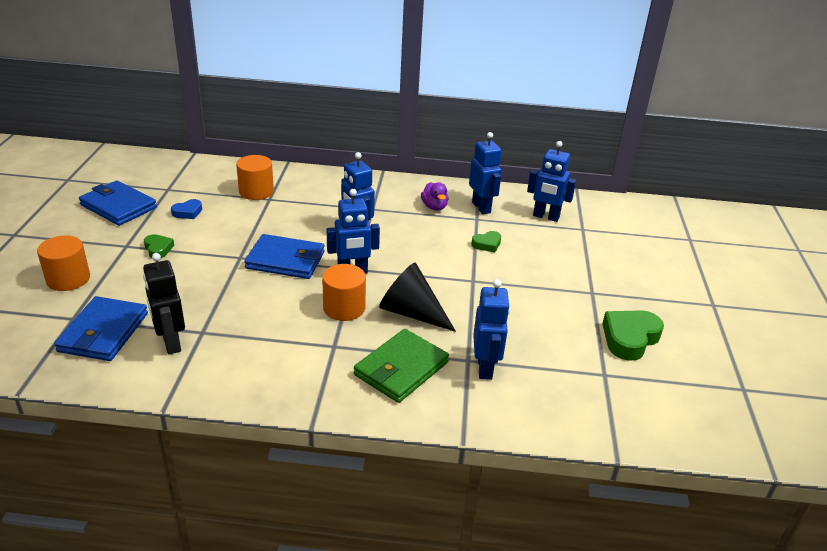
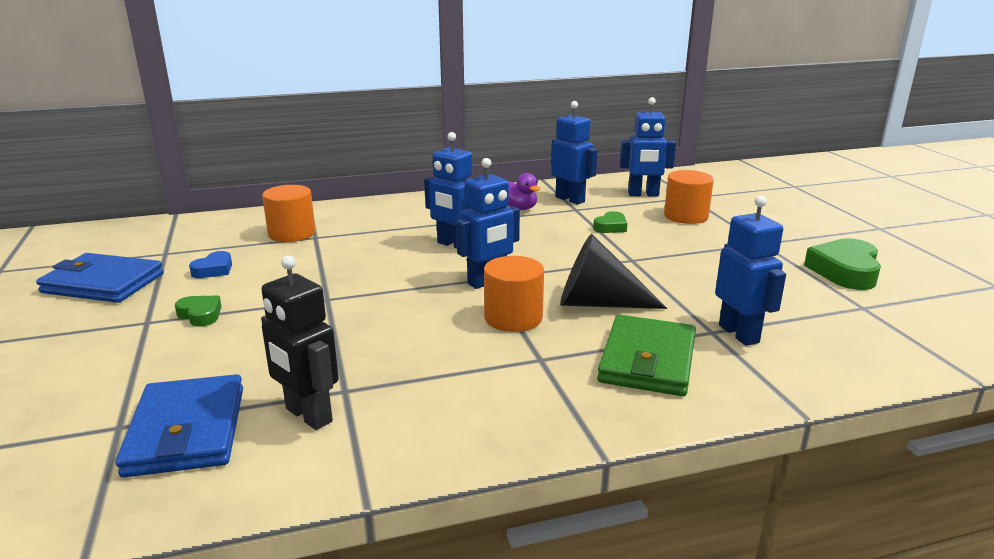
camera: 20 degrees left, 10 degrees down
orange cylinder [37,235,90,291] -> orange cylinder moved to [664,170,714,224]
blue wallet [244,234,325,279] -> none

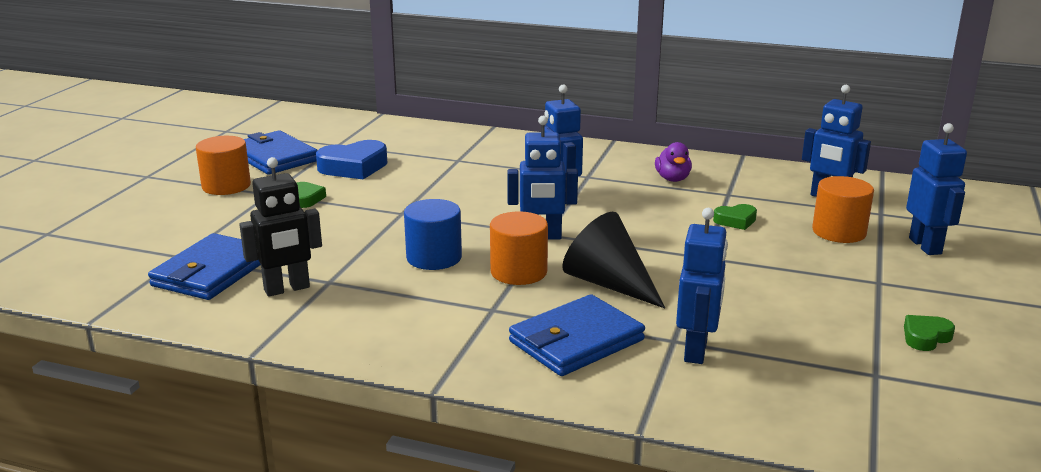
camera: 35 degrees right, 0 degrees up
blue heart [189,251,232,278] -> blue heart [316,140,387,179], size x1.83
black robot [261,256,339,430] -> black robot turned 105 degrees counterclockwise [239,157,322,297]
orange cylinder [262,185,315,242] -> orange cylinder moved to [196,136,251,195]
blue robot [551,101,598,205] -> blue robot moved to [906,123,967,255]
green wallet [597,314,696,396] -> blue wallet [509,294,645,376]
green heart [804,238,881,290] -> green heart [904,315,955,351], size x0.55
none -> blue cylinder [404,199,462,270]

